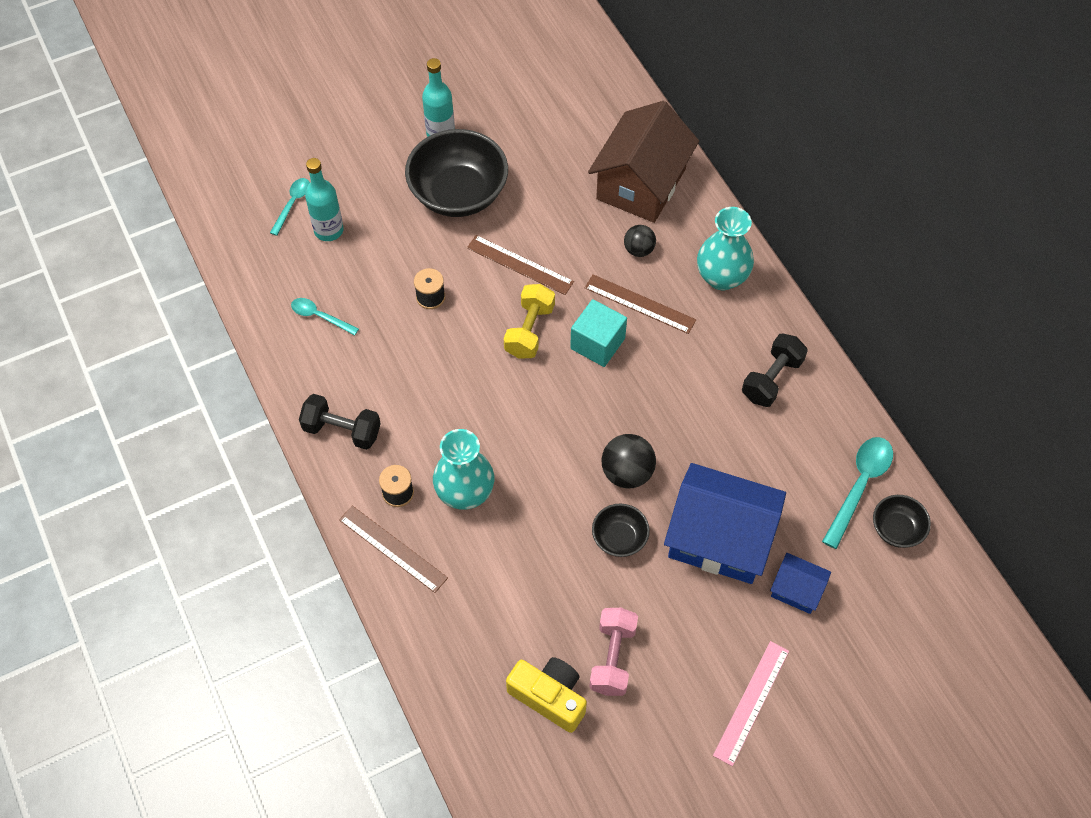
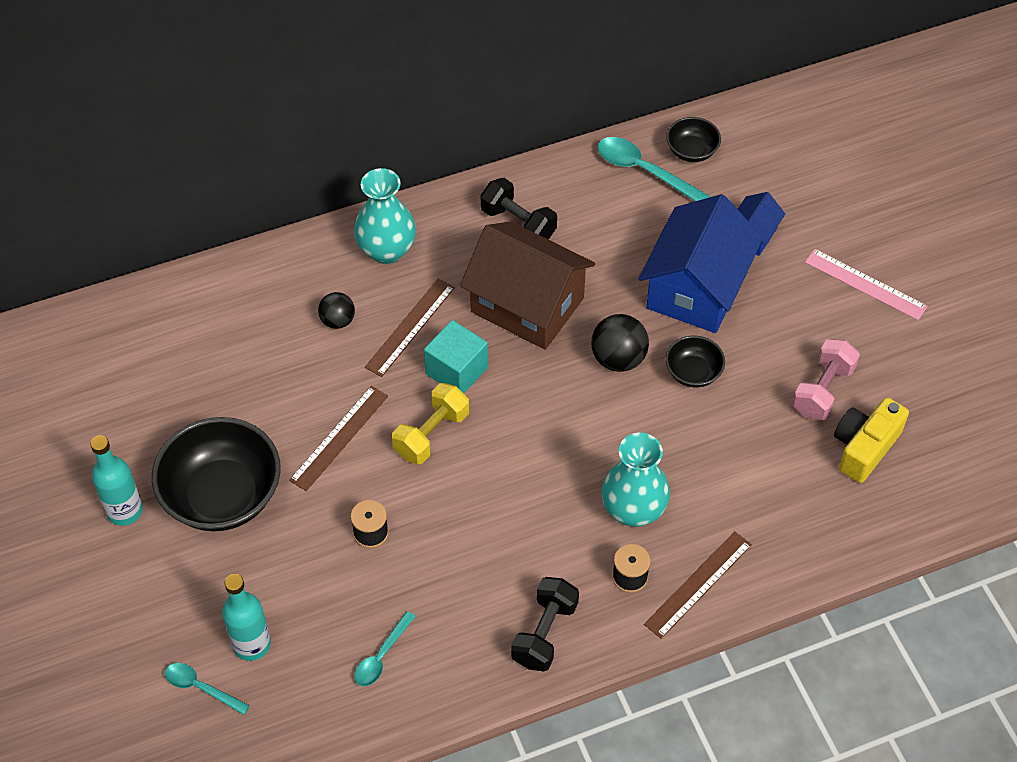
camera: 85 degrees left, 5 degrees down
yellow dumbbell [504,284,555,359] -> yellow dumbbell turned 75 degrees counterclockwise [392,383,469,464]
brown house [588,101,699,223] -> brown house moved to [460,222,595,350]
pink dumbbell [589,608,638,696] -> pink dumbbell turned 75 degrees counterclockwise [792,339,860,420]

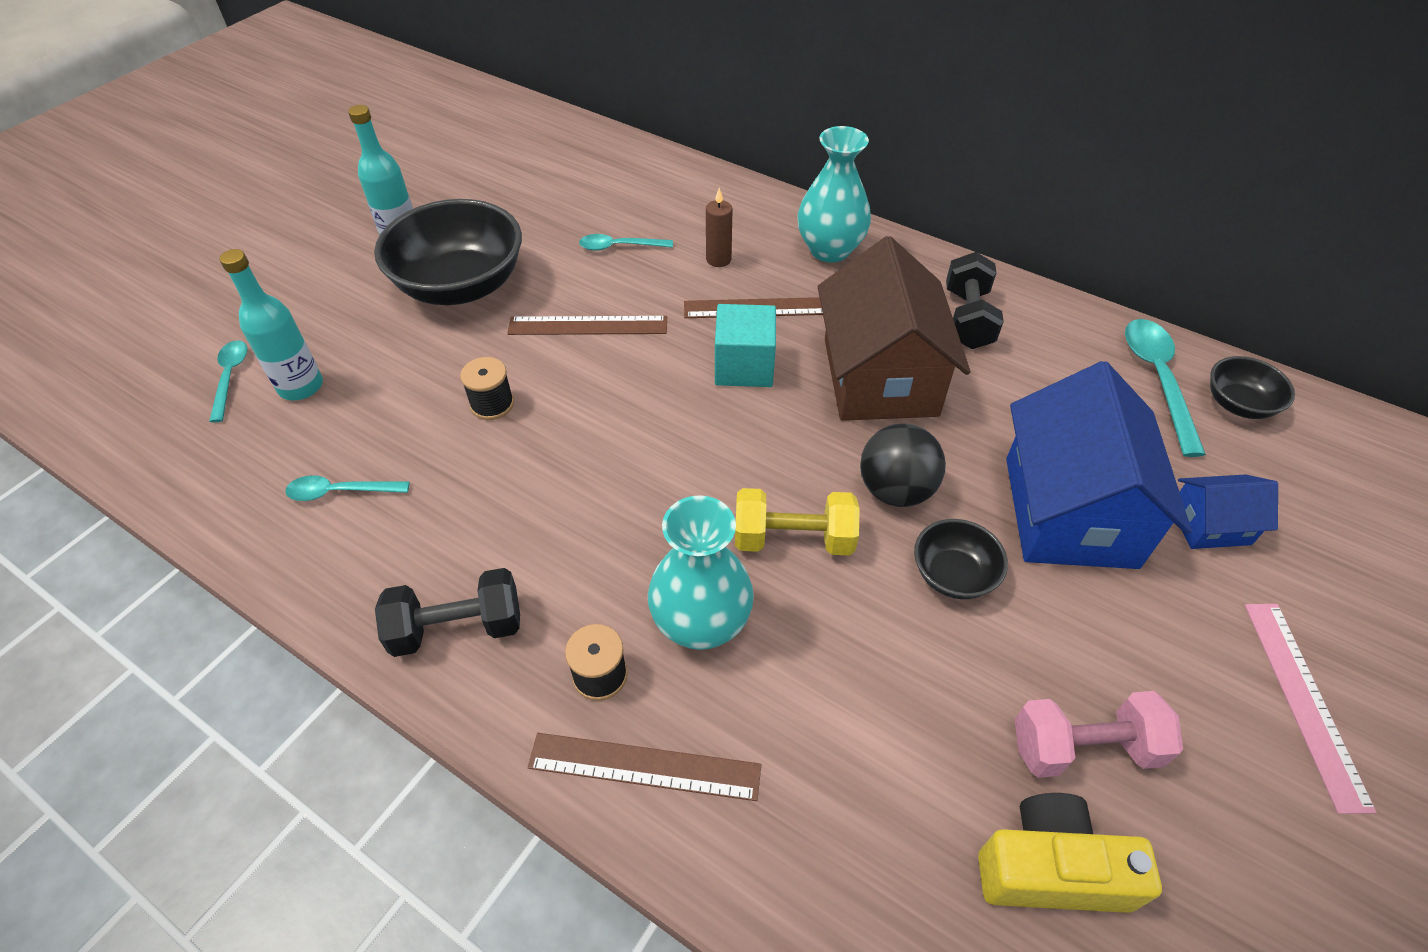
camera: 55 degrees right, 5 degrees down
black ball [318,292,355,329] -> brown candle [706,188,732,267]
yellow dumbbell [392,383,469,464] -> yellow dumbbell moved to [735,488,860,556]
blue house [638,194,763,333] -> blue house turned 75 degrees counterclockwise [1006,361,1192,569]
none -> turquoise spoon [579,234,673,251]

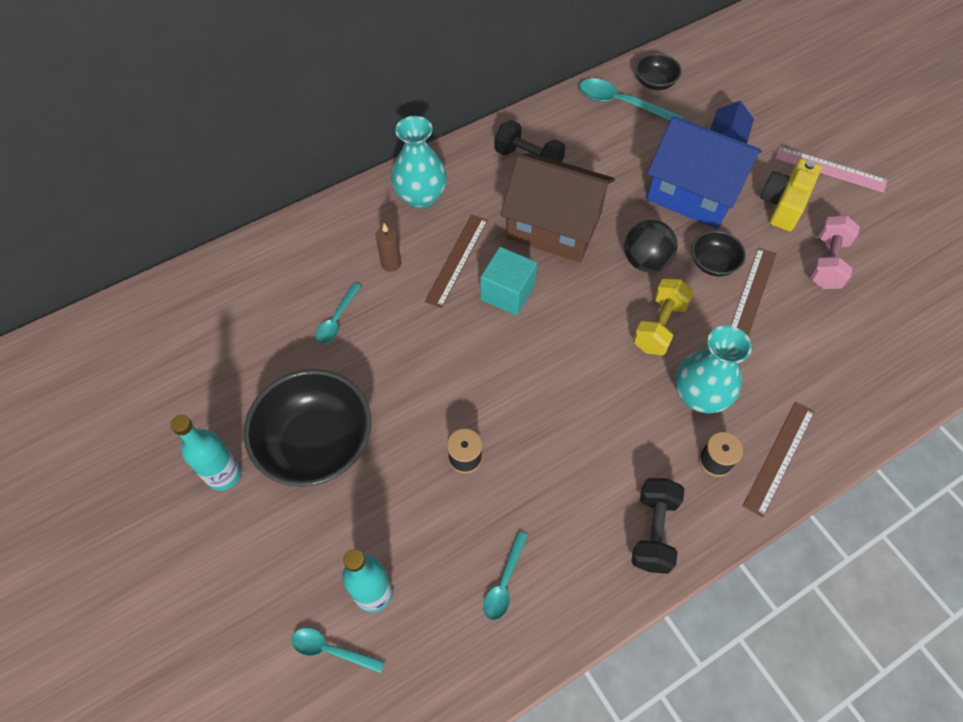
camera: 65 degrees left, 10 degrees up
brown ruler [507,316,667,335] -> brown ruler moved to [731,247,776,337]
yellow camera [978,793,1162,913] -> yellow camera moved to [760,158,821,232]

